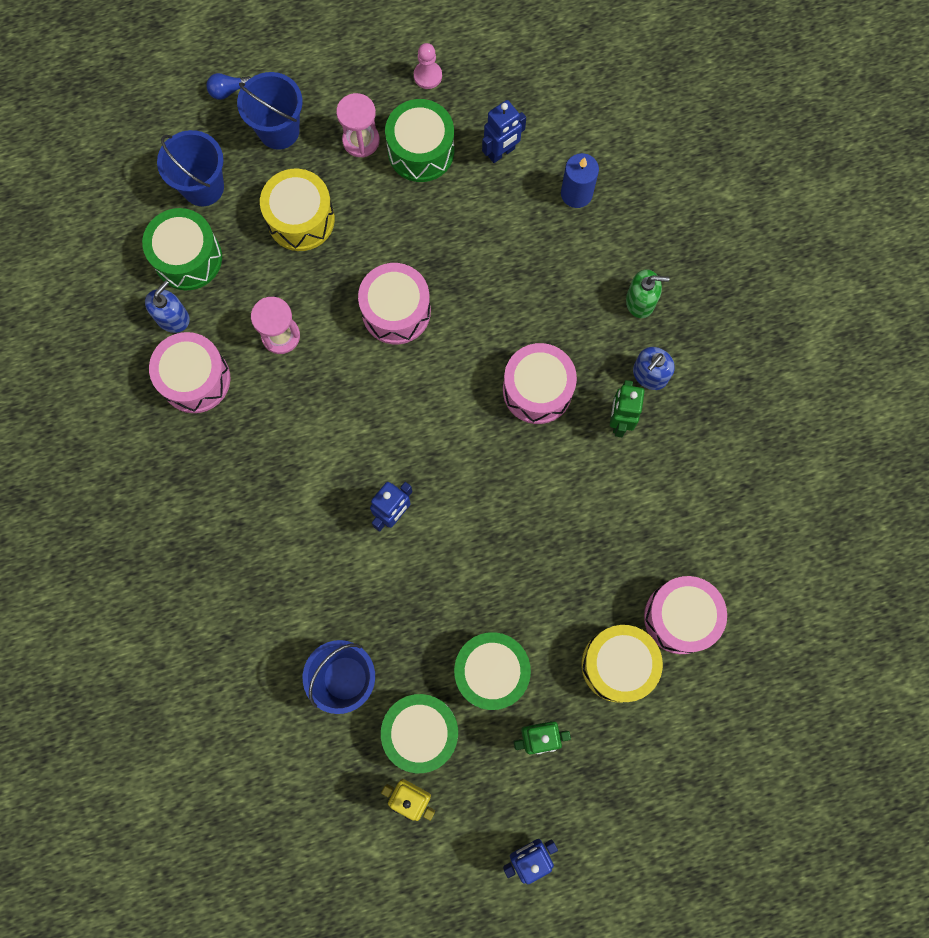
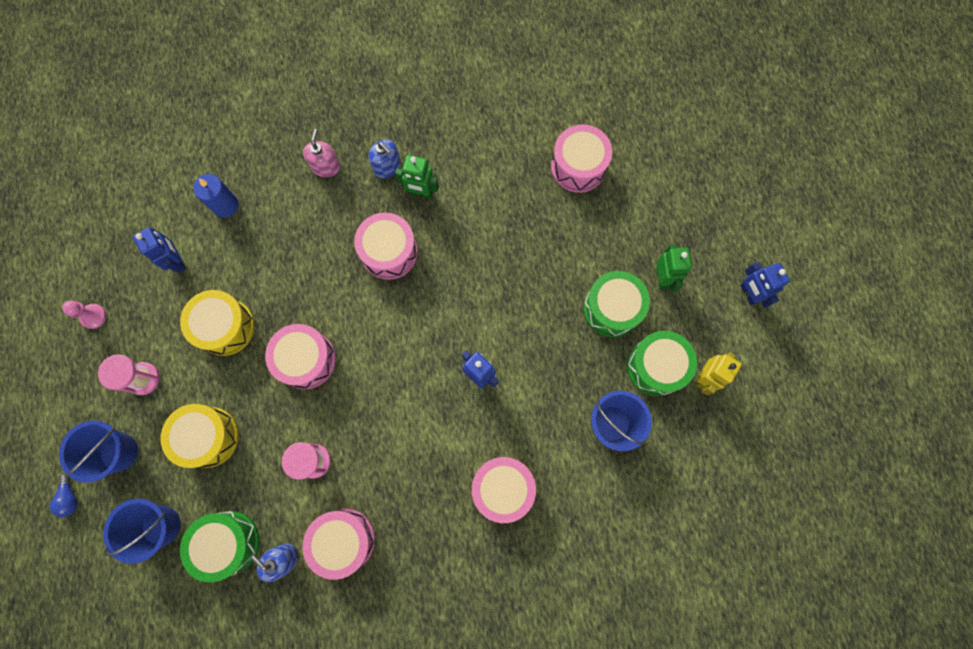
camera: 85 degrees left, 0 degrees up
green drum [385,99,454,182] -> none
yellow drum [582,625,663,702] -> yellow drum moved to [180,290,255,356]
green soap dispenser [626,269,669,318] -> pink soap dispenser [303,129,340,177]
none -> pink drum [472,457,536,523]

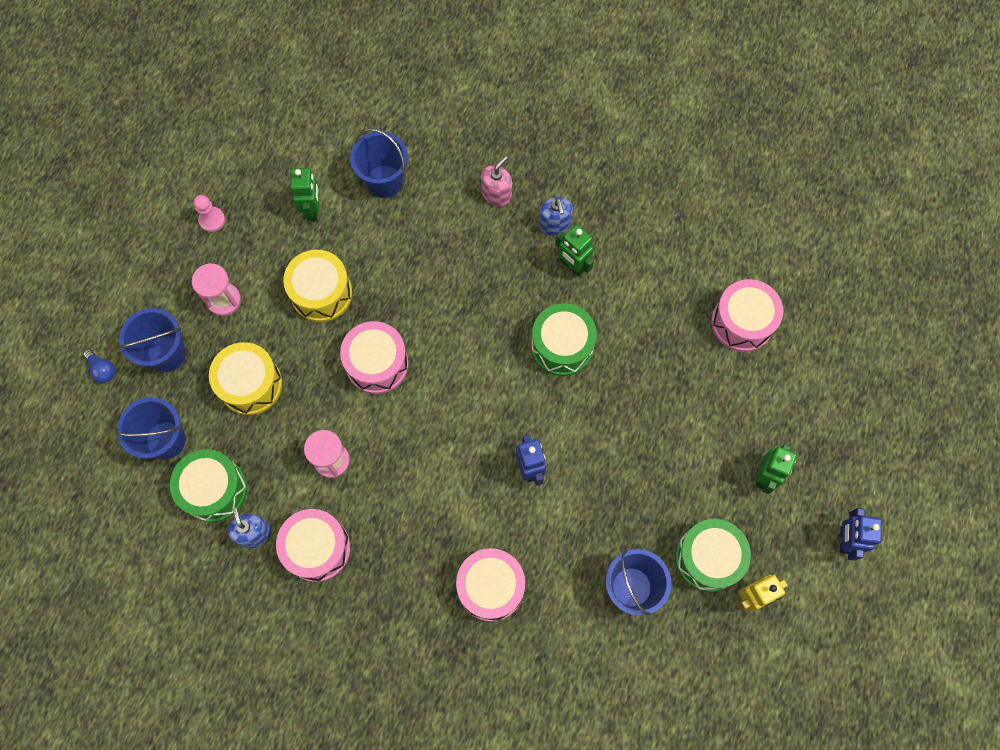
camera: 30 degrees right, 5 degrees down
blue light bulb [50,473,77,517] -> blue light bulb turned 60 degrees counterclockwise [83,350,115,383]
blue robot [133,228,186,273] -> green robot [290,168,320,221]
blue candle [193,174,239,217] -> blue bucket [350,128,408,198]
pink drum [354,212,418,280] -> none
green drum [584,271,650,337] -> green drum moved to [531,303,597,376]

